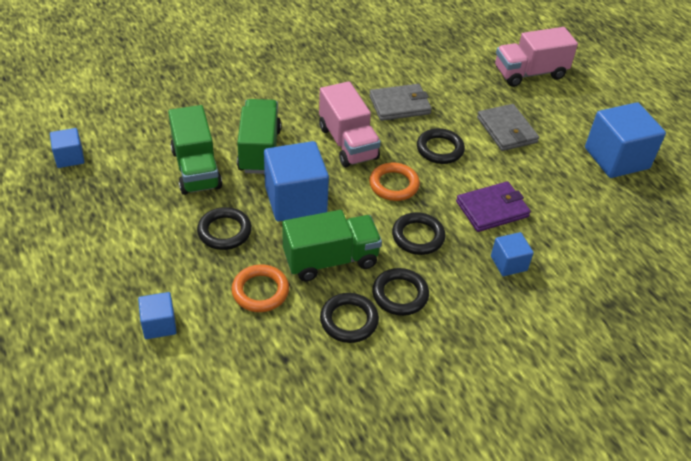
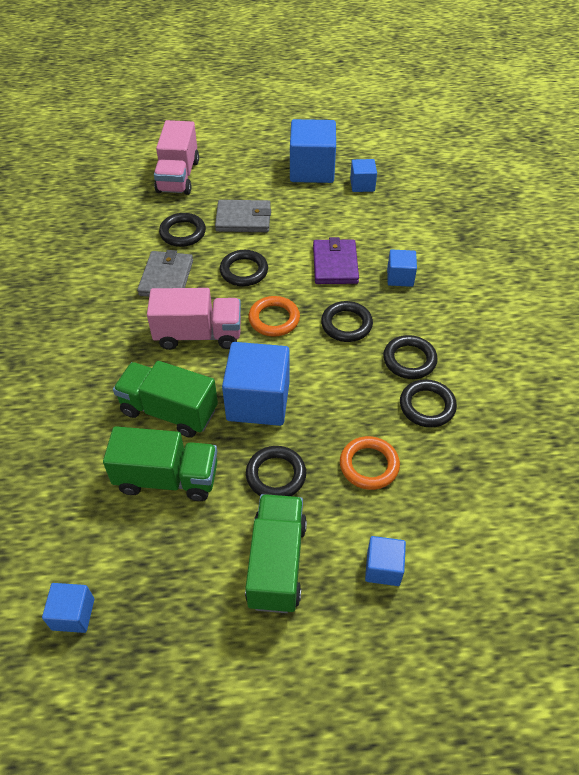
camera: 65 degrees left, 5 degrees up
green truck [282,210,382,281] -> green truck moved to [245,494,307,613]
none -> black ring [159,213,206,247]
none -> blue cube [350,159,377,192]

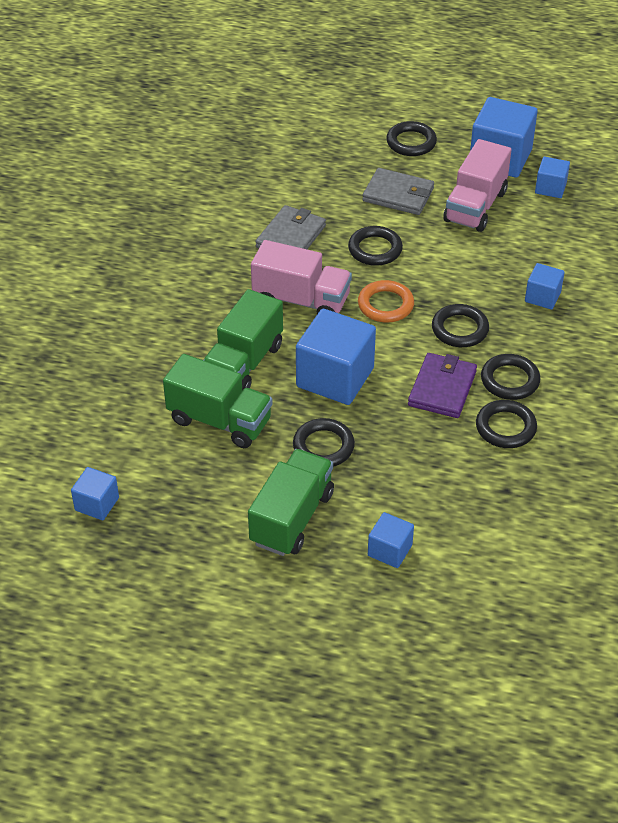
camera: 20 degrees right, 5 degrees down
green truck [113,361,218,438] -> green truck turned 105 degrees counterclockwise [204,289,283,390]
pink truck [154,120,199,195] -> pink truck moved to [443,139,512,232]
black ring [159,213,206,247] -> black ring moved to [386,121,437,156]
purple wallet [313,237,359,284] -> purple wallet moved to [408,353,477,418]
orange ring [340,436,400,490] -> none

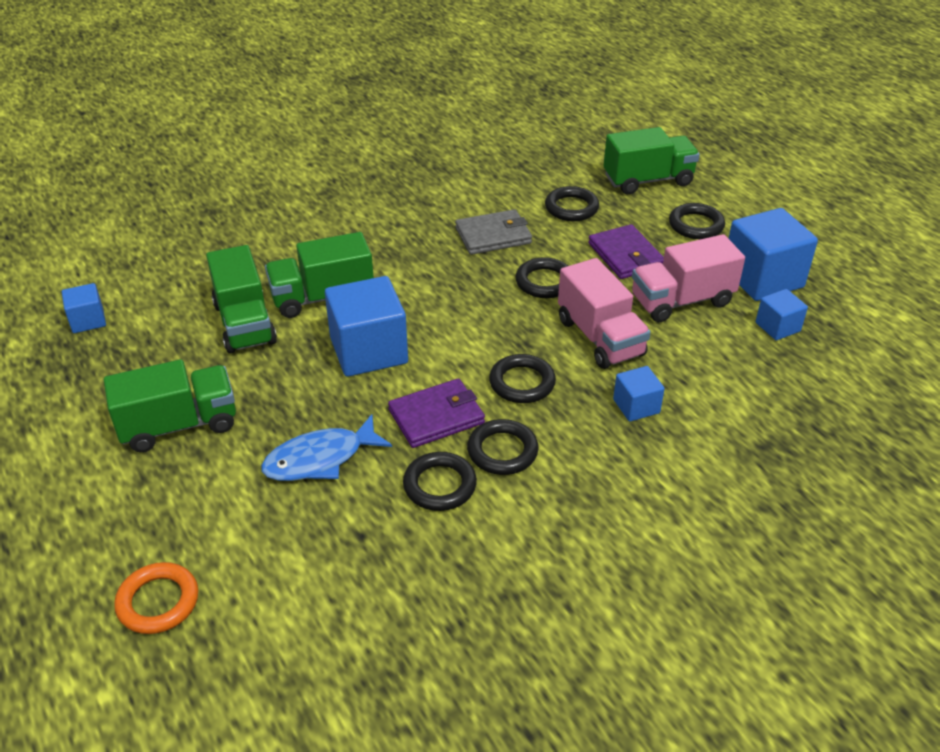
camera: 45 degrees right, 5 degrees down
pink truck [251,240,352,314] -> pink truck moved to [558,258,651,369]
black ring [293,418,355,467] -> black ring moved to [545,186,599,221]
orange ring [358,280,414,323] -> orange ring moved to [114,562,198,634]
grey wallet [362,168,434,215] -> purple wallet [588,224,664,279]
blue cube [368,512,414,568] -> none
none -> blue fish [261,414,392,481]
none -> green truck [603,127,700,194]

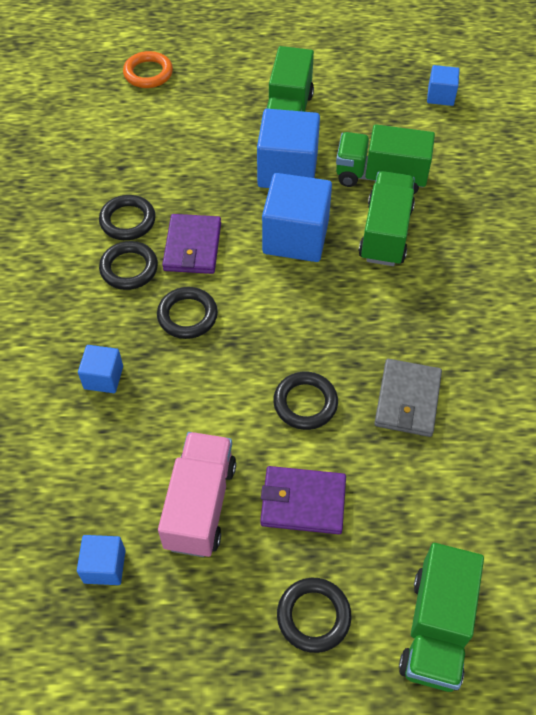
camera: 120 degrees right, 15 degrees up
blue fish [261,414,392,481] -> none
black ring [545,186,599,221] -> none
pink truck [558,258,651,369] -> none
blue cube [728,208,818,301] -> blue cube moved to [257,109,320,188]

